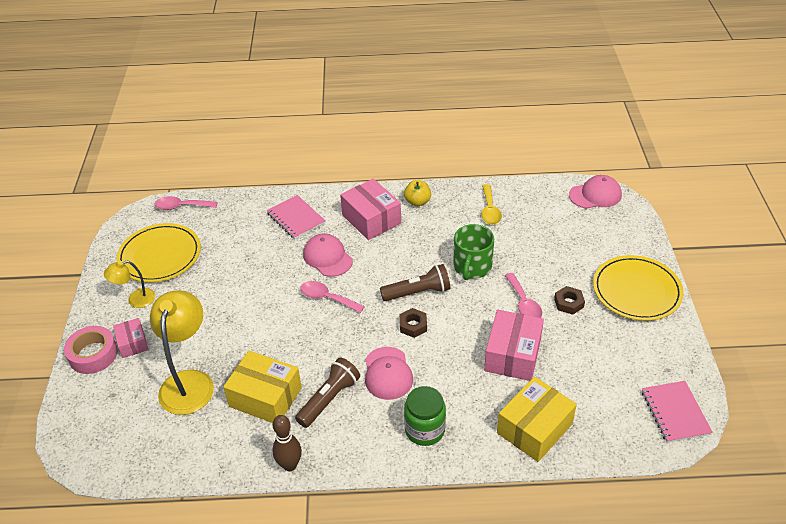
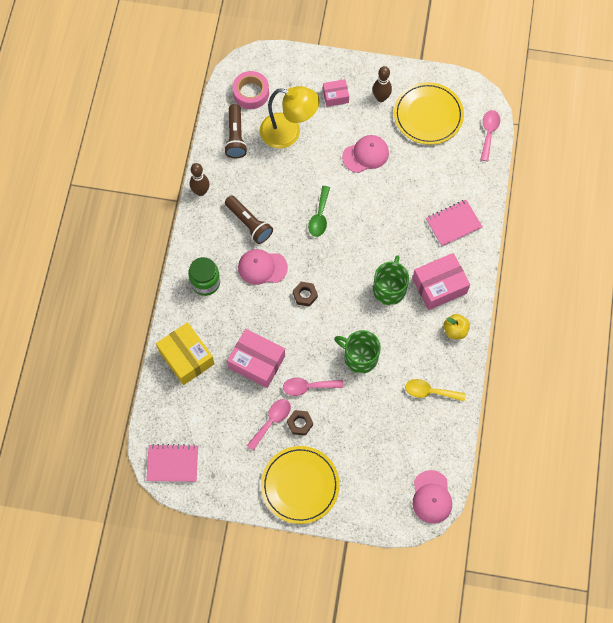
camera: 100 degrees right, 25 degrees up
pink tape [64,326,118,374] -> pink tape moved to [232,71,269,109]
yellow lamp [104,261,155,308] -> brown bowling pin [373,66,392,102]
yellow box [223,351,302,423] -> none
pink spoon [300,281,365,313] -> pink spoon moved to [246,399,291,451]
pink cap [303,234,353,277] -> pink cap moved to [342,135,389,173]
brown flashlight [380,264,450,301] -> brown flashlight moved to [224,104,247,158]
none -> green spoon [308,186,330,237]
none -> green mug [373,255,409,305]

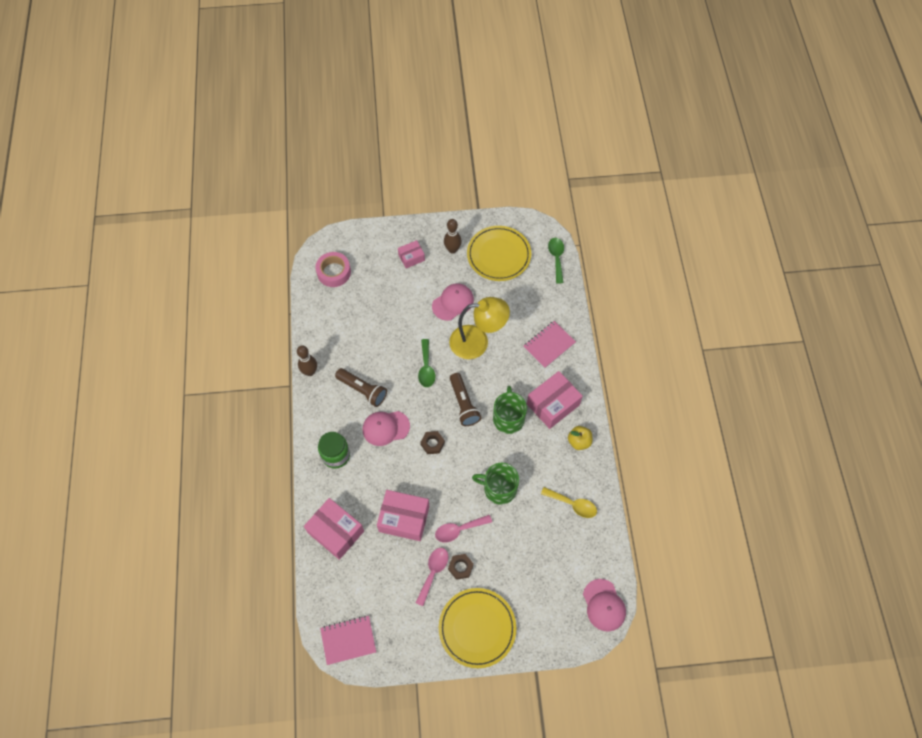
camera: 15 degrees left, 5 degrees down
yellow box [156,322,215,385] -> pink box [304,498,364,560]
brown flashlight [224,104,247,158] -> brown flashlight moved to [450,373,481,426]
yellow lamp [260,86,320,148] -> yellow lamp moved to [449,297,510,359]
yellow spoon [405,379,466,401] -> yellow spoon turned 150 degrees counterclockwise [541,487,597,518]
pink spoon [480,110,500,161] -> green spoon [548,238,564,284]

